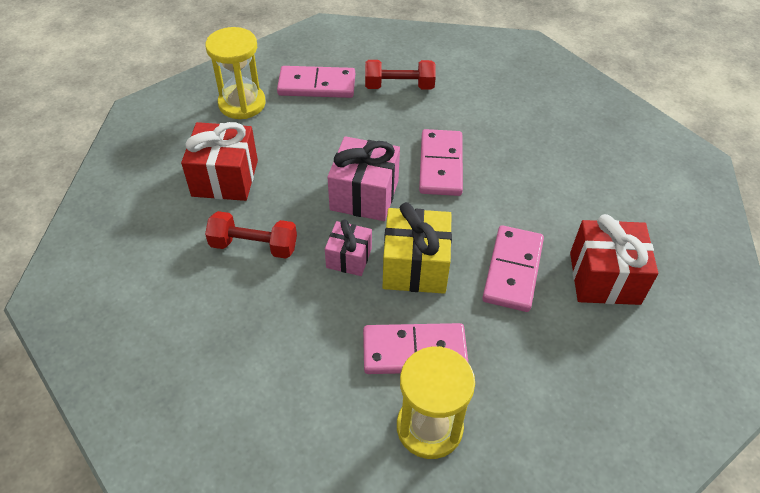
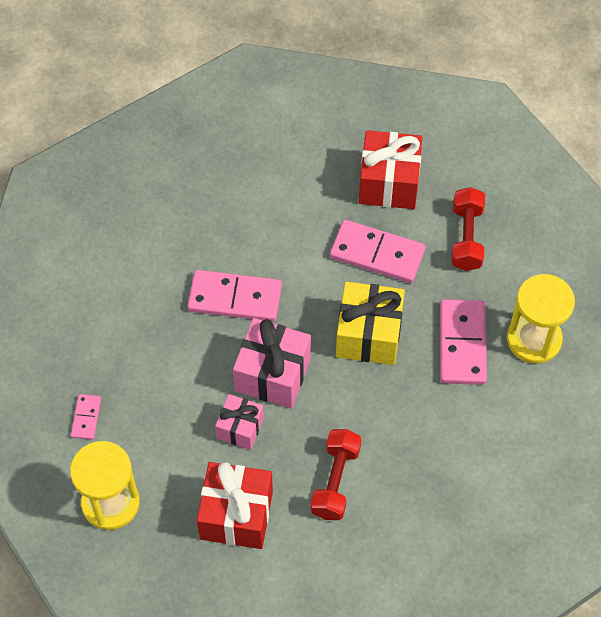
camera: 85 degrees left, 10 degrees up
pink domino [277,66,355,98] -> pink domino [71,394,101,440], size x0.50
pink gift [325,219,372,276] -> pink gift moved to [215,394,264,450]
red dumbbell [365,60,436,89] -> red dumbbell moved to [452,187,485,271]

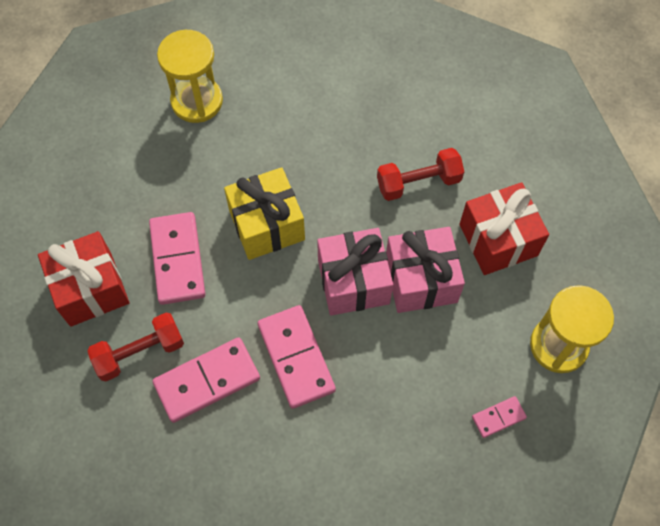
camera: 120 degrees left, 5 degrees up
pink gift [215,394,264,450] -> pink gift [386,227,465,313], size x1.66
pink domino [440,299,487,385] -> pink domino moved to [152,337,260,423]
red dumbbell [452,187,485,271] -> red dumbbell moved to [87,313,184,381]

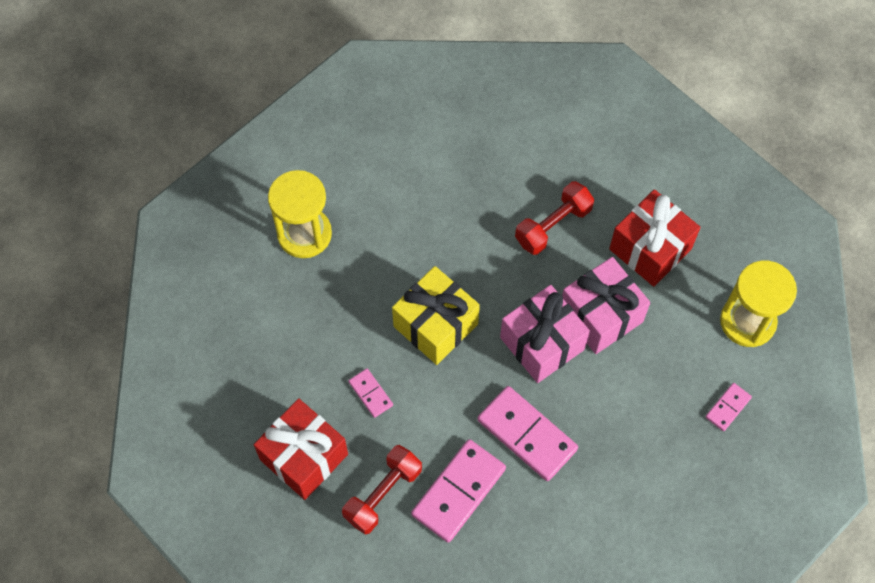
camera: 25 degrees left, 0 degrees up
pink domino [149,212,205,305] -> pink domino [348,368,393,418], size x0.50

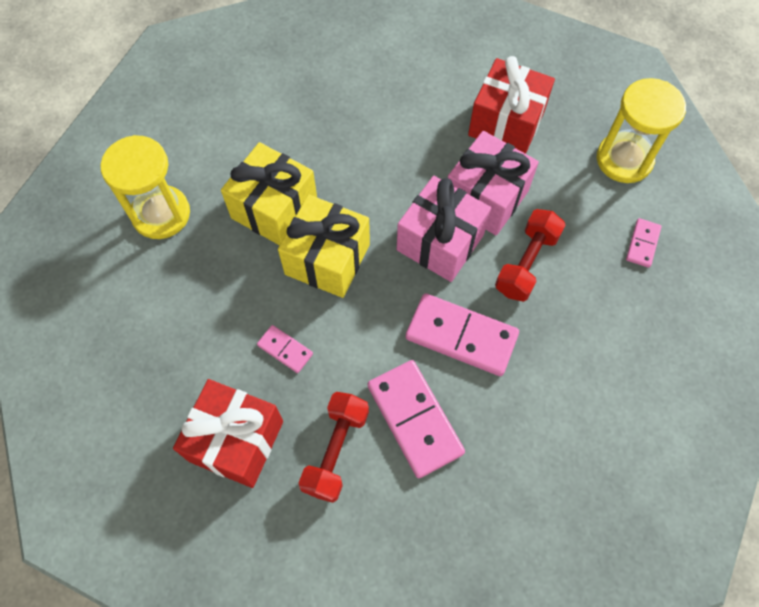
camera: 20 degrees left, 0 degrees up
pink domino [411,439,506,543] -> pink domino turned 45 degrees counterclockwise [368,360,465,478]
red dumbbell [515,181,594,255] -> red dumbbell moved to [495,209,565,302]
none -> yellow gift [221,142,317,245]

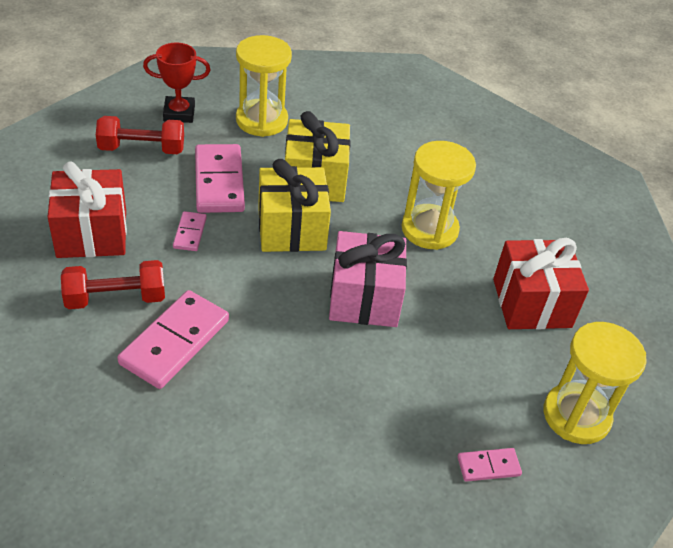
camera: 55 degrees right, 20 degrees down
pink domino [406,293,519,376] -> pink domino moved to [195,144,245,213]
pink gift [448,131,539,236] -> none
red dumbbell [495,209,565,302] -> red dumbbell moved to [96,116,184,154]
none -> red trophy [143,43,211,123]
none -> yellow hourglass [402,141,476,250]

